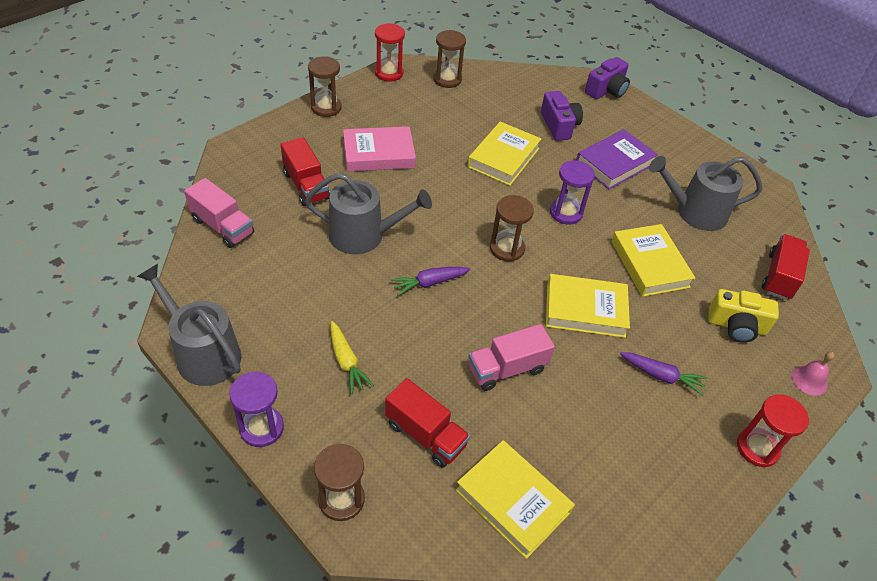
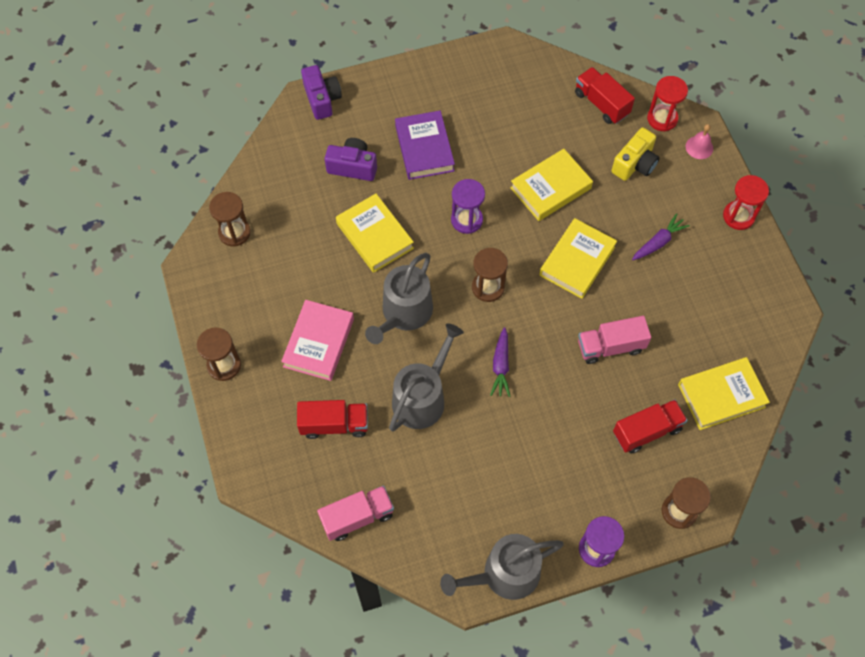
camera: 60 degrees left, 15 degrees up
yellow carrot [330,321,374,394] -> none
red hourglass [375,23,405,82] -> red hourglass moved to [647,76,688,131]
pink truck [468,324,555,391] -> pink truck turned 75 degrees clockwise [578,316,651,364]
yellow book [611,224,695,297] -> yellow book turned 45 degrees counterclockwise [510,149,593,221]
grey watering can [649,156,762,231] -> grey watering can moved to [365,253,433,344]

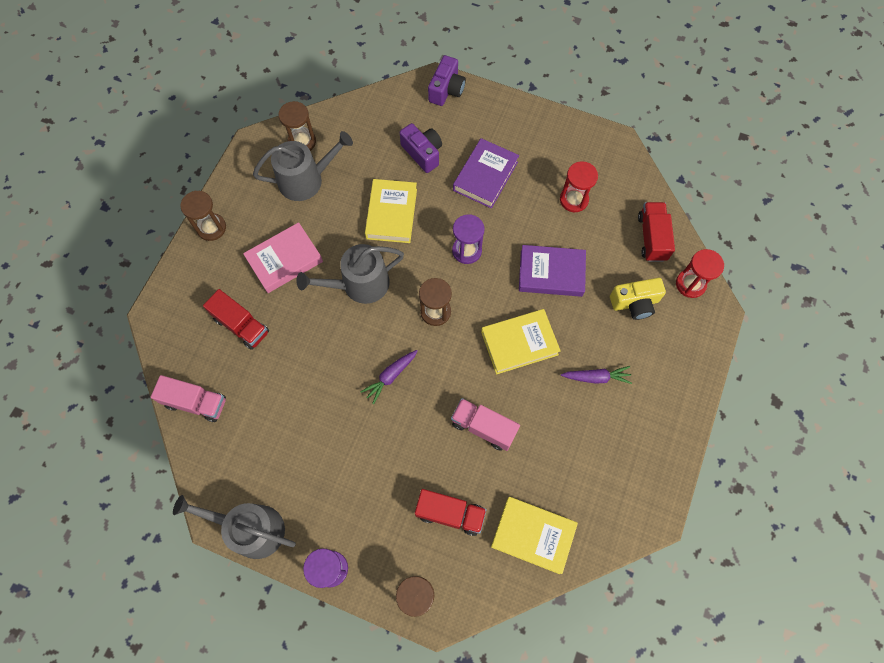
camera: 40 degrees right, 5 degrees up
grey watering can [389,323,464,432] -> grey watering can moved to [253,131,353,201]
yellow book [510,149,593,221] -> purple book [519,245,586,297]
pink bell [686,124,713,159] -> none
red hourglass [723,175,769,230] -> red hourglass moved to [560,161,598,212]

